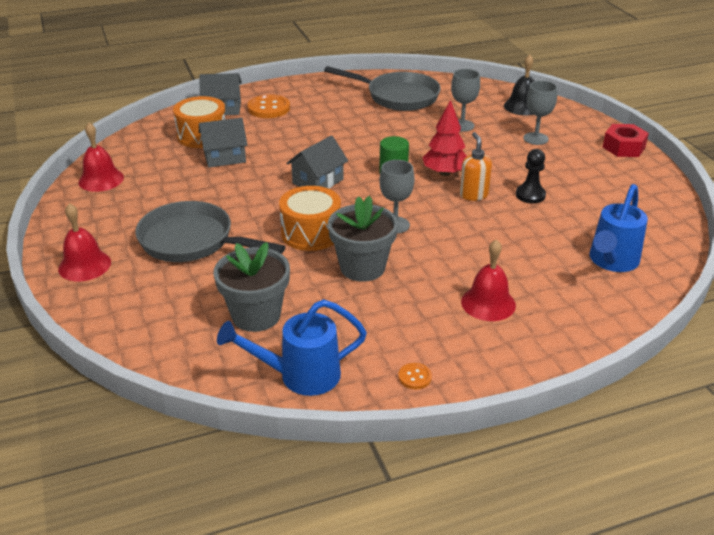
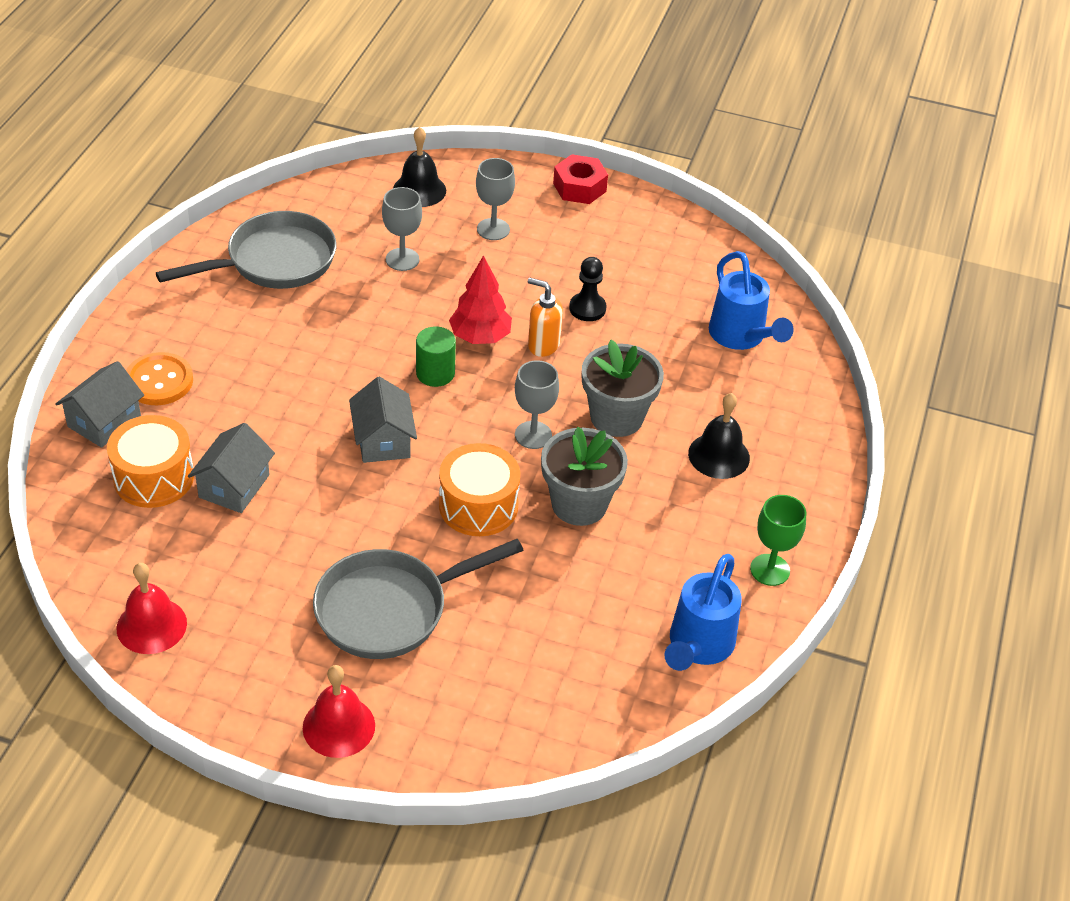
camera: 55 degrees left, 10 degrees up
grey flower pot [214,242,290,332] -> grey flower pot moved to [582,340,664,437]
orange button [398,363,432,389] -> green goblet [750,495,806,586]
red bell [461,239,516,321] -> black bell [688,393,750,479]

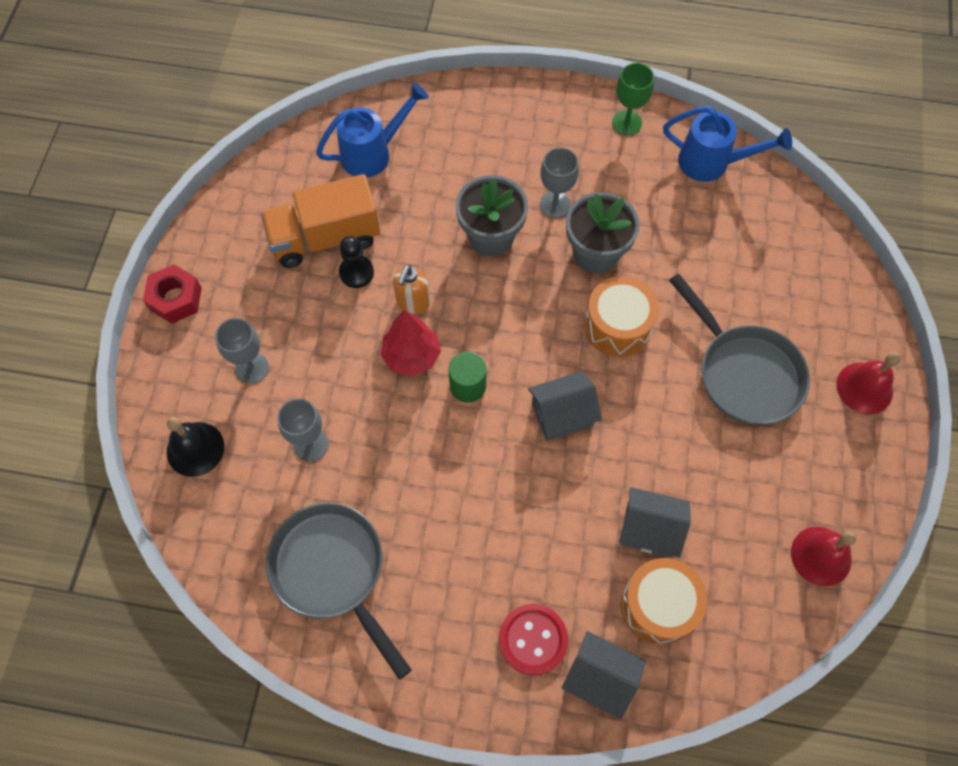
camera: 95 degrees left, 20 degrees up
orange button [126,352,193,405] -> red button [499,604,568,676]
grey goblet [515,360,559,449] -> grey goblet moved to [540,147,579,218]
black bell [688,393,750,479] -> none
none -> orange truck [261,174,380,268]

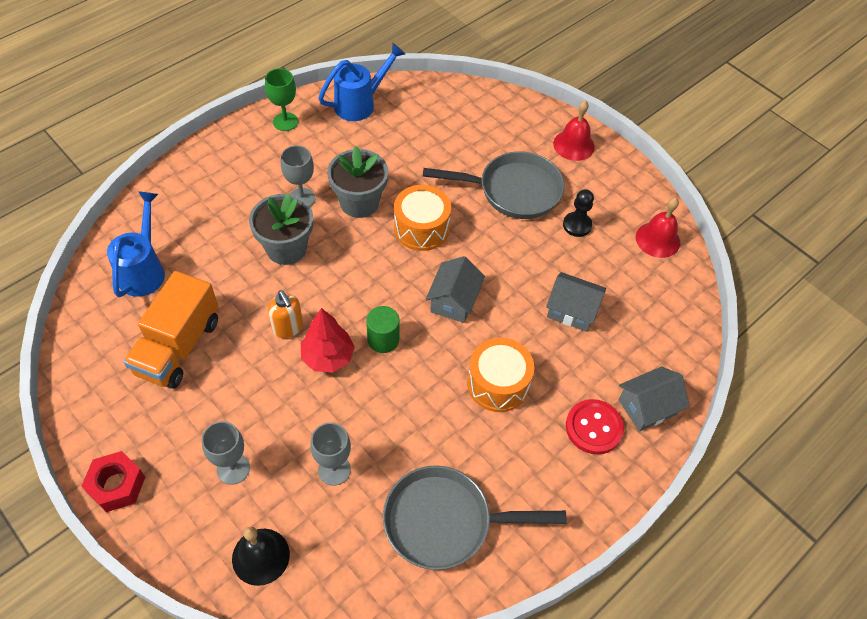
camera: 55 degrees left, 10 degrees down
black pawn [339,236,374,288] -> black pawn moved to [563,189,594,237]
grey house [619,487,691,558] -> grey house turned 60 degrees clockwise [546,272,606,332]
orange drum [621,558,707,645] -> orange drum moved to [467,338,534,412]

